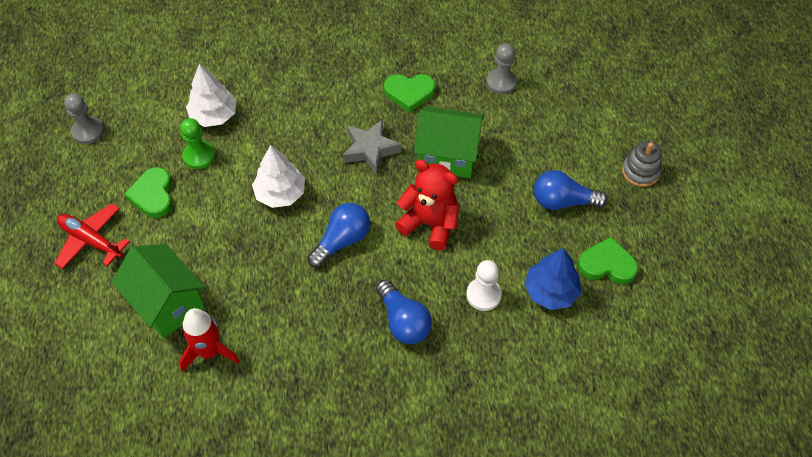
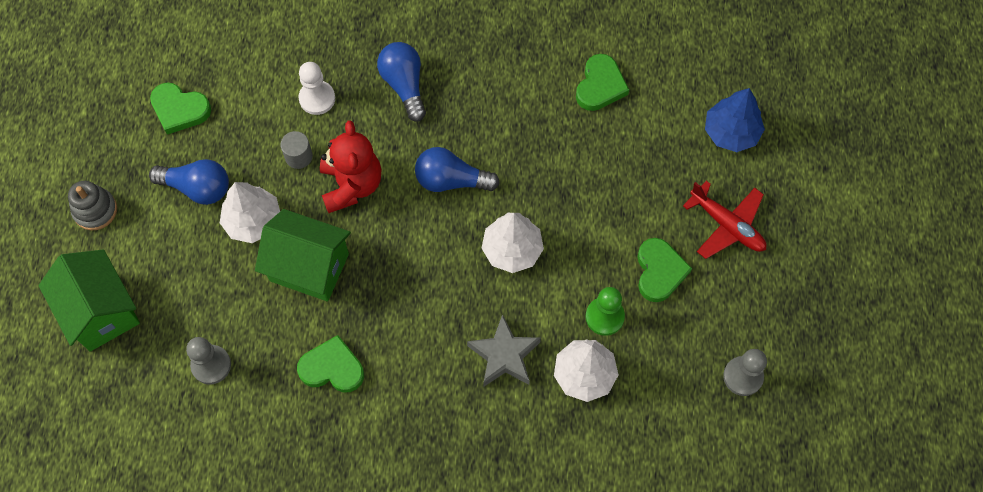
camera: 170 degrees left, 10 degrees up
green house [112,244,205,339] -> green house moved to [38,250,140,352]
red rocket [179,308,240,372] -> green heart [576,54,629,111]
blue light bulb [307,203,370,268] -> blue light bulb turned 45 degrees clockwise [415,147,500,192]
grey star [343,119,401,174] -> grey star moved to [467,314,541,387]
red teddy bear [395,160,459,250] -> red teddy bear turned 135 degrees counterclockwise [320,120,382,213]
blue tree [524,248,581,310] -> blue tree moved to [705,88,765,152]
none -> white tree [220,182,280,243]
none -> grey cylinder [280,131,313,169]

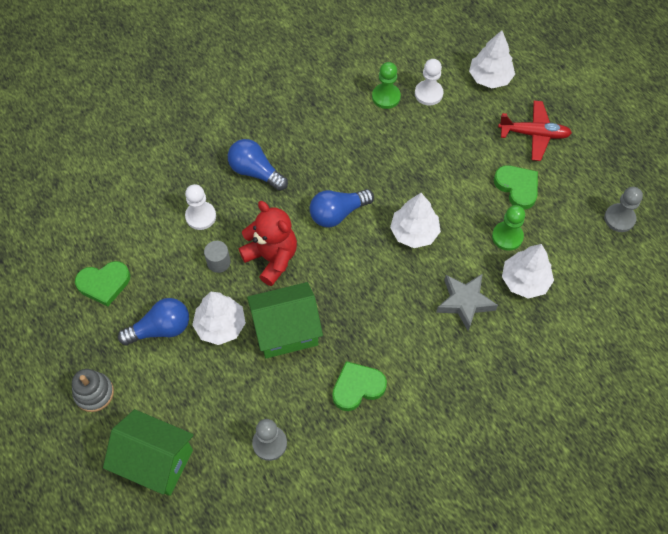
camera: 35 degrees left, 5 degrees down
green heart [576,54,629,111] -> green pawn [372,62,401,109]
blue tree [705,88,765,152] -> white tree [469,30,515,88]
none -> white pawn [415,59,444,105]

